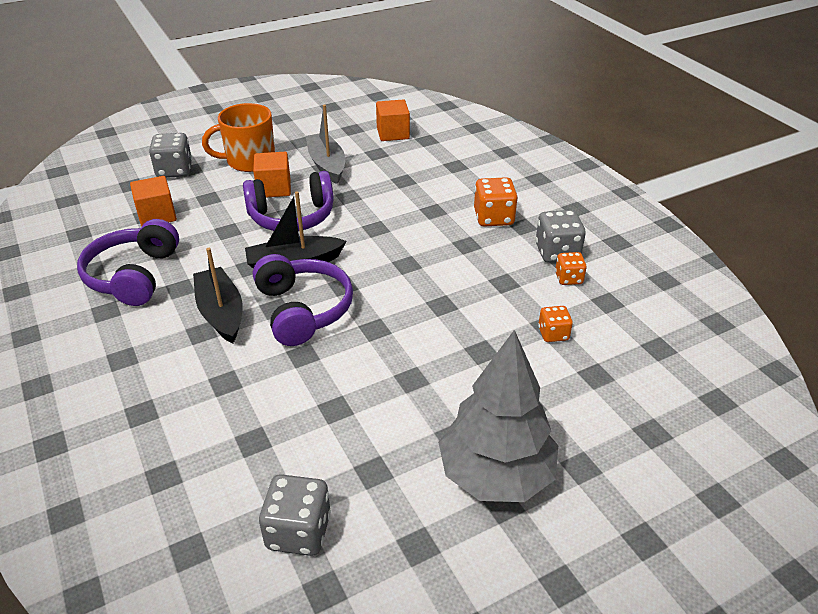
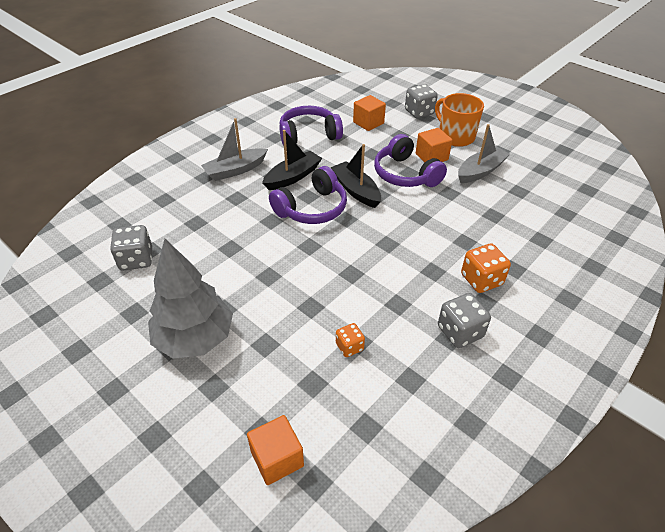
camera: 70 degrees right, 5 degrees up
orange cube [376,99,410,141] -> orange cube moved to [247,415,304,485]
orange dice [555,252,587,285] -> none
none -> grey boat [201,118,268,181]

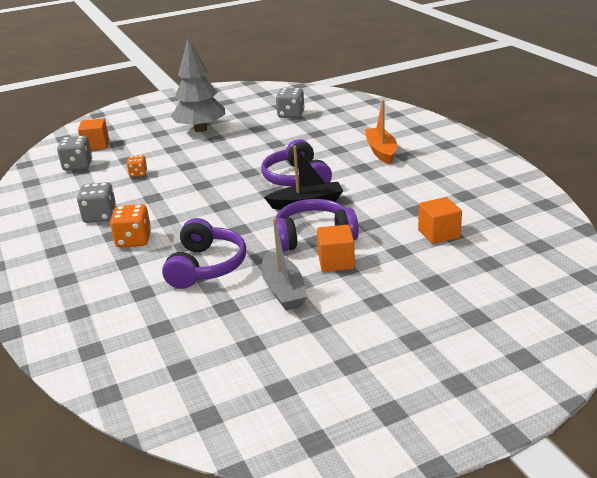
camera: 115 degrees right, 15 degrees down
grey boat [201,118,268,181] -> orange boat [365,100,397,164]
black boat [262,130,322,190] -> none
purple headphones [279,106,343,146] -> purple headphones moved to [162,218,246,289]
grey dice [405,84,438,118] -> grey dice moved to [57,136,92,171]
orange mug [435,93,484,147] -> none

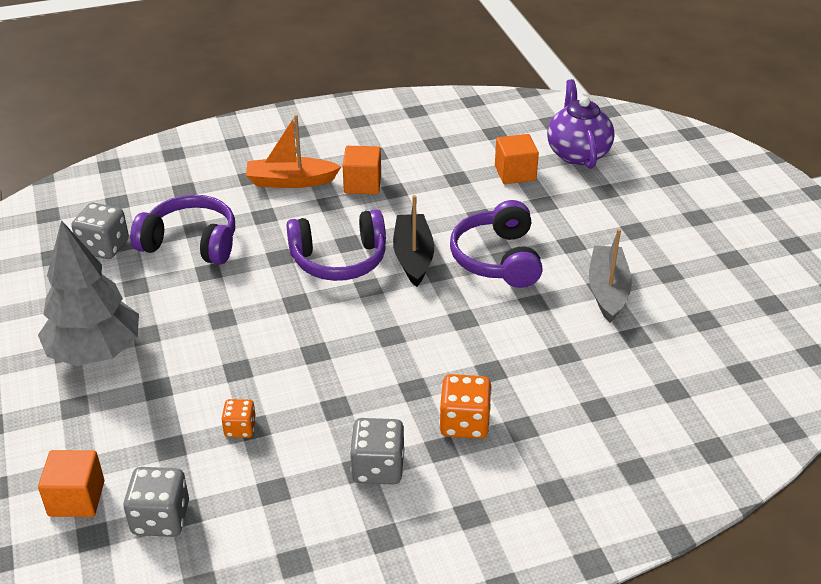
camera: 85 degrees left, 10 degrees up
purple headphones [162,218,246,289] -> purple headphones moved to [130,195,235,265]
grey boat [261,218,307,310] -> grey boat turned 75 degrees counterclockwise [589,229,632,323]
orange cube [317,225,355,272] -> orange cube moved to [343,146,381,194]
none -> purple teapot [547,79,615,169]

